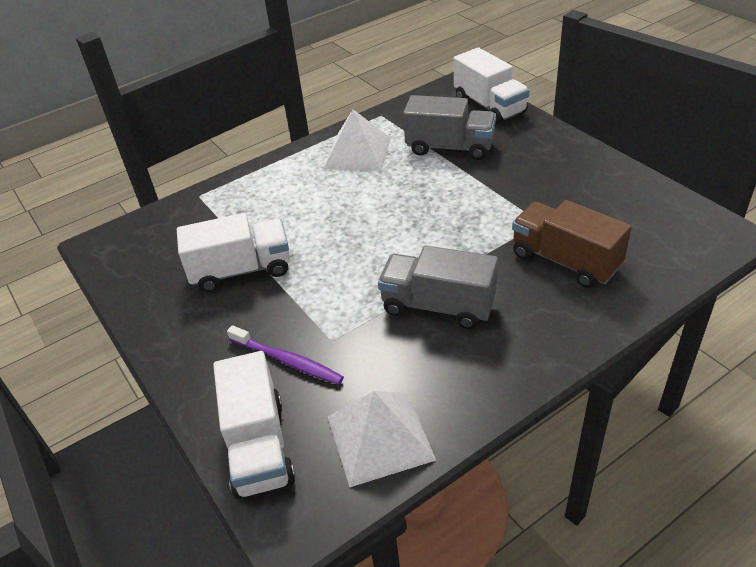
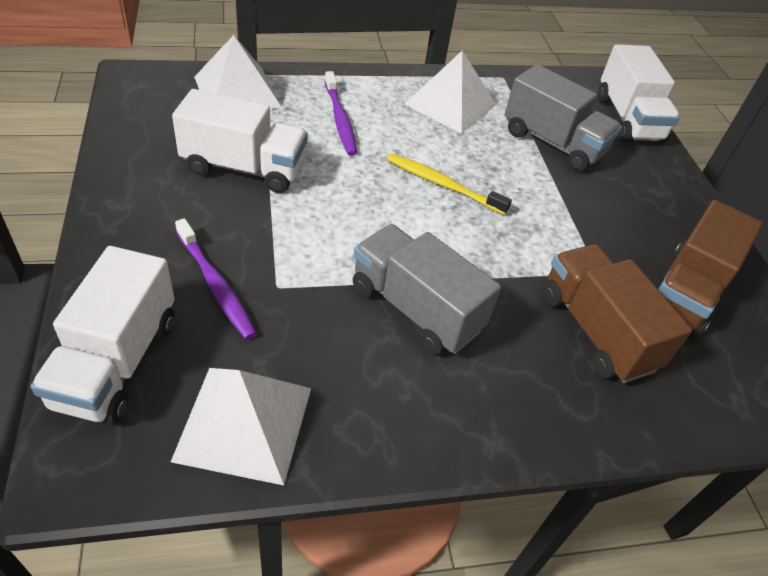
camera: 15 degrees right, 5 degrees up
none -> white pyramid [194,35,282,109]
none -> purple toothbrush [325,71,357,156]
none -> yellow toothbrush [387,153,512,215]
none -> brown truck [655,200,762,336]

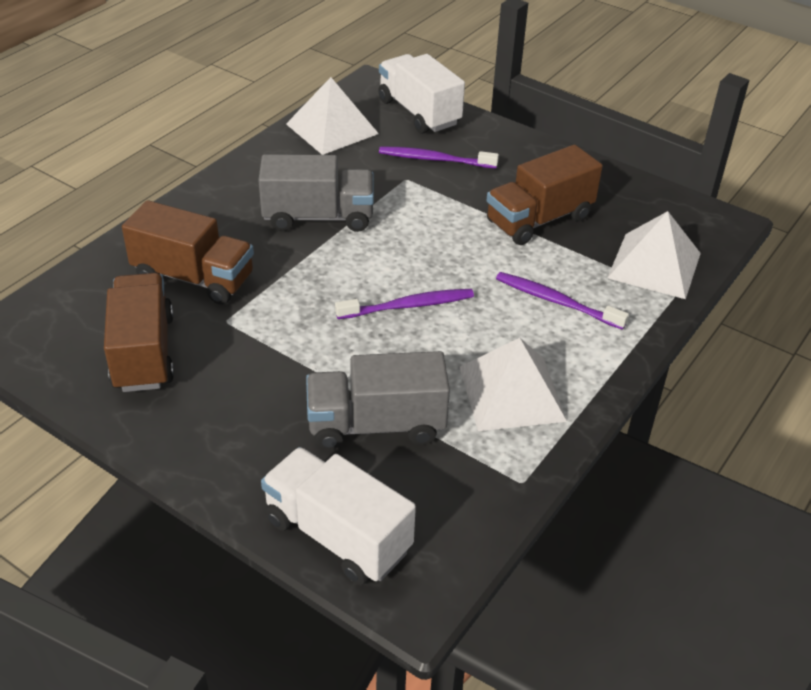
camera: 140 degrees right, 5 degrees down
white truck [172,89,308,193] -> brown truck [486,145,603,245]
yellow toothbrush [387,153,512,215] -> purple toothbrush [335,289,474,319]

